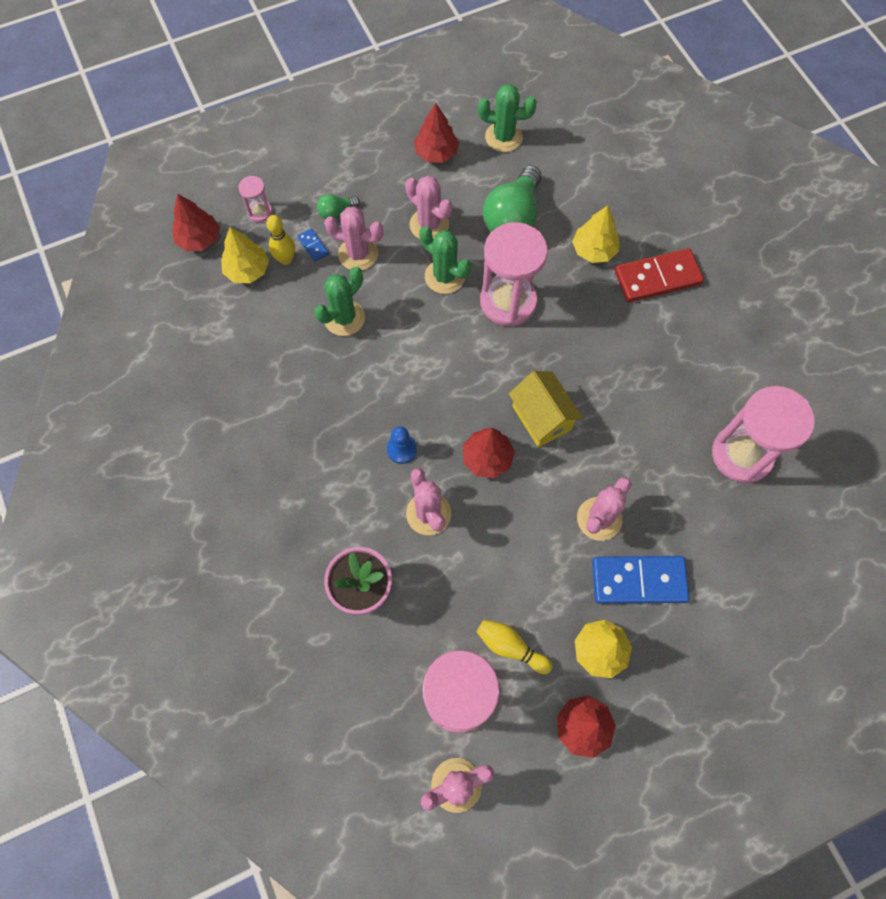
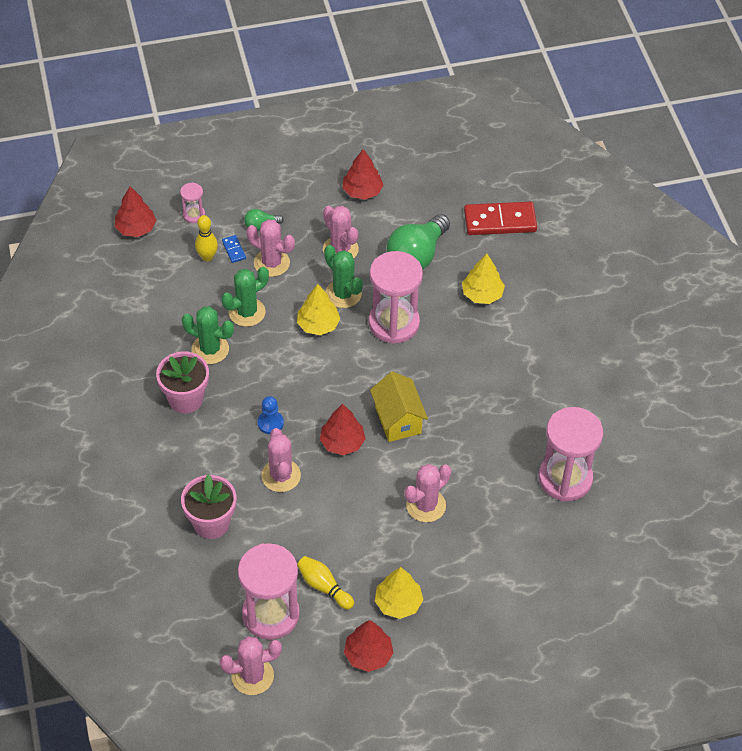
camera: 10 degrees right, 15 degrees down
yellow tree [221,227,269,283] -> yellow tree moved to [297,284,340,335]
green cactus [478,84,537,152] -> green cactus moved to [182,306,234,364]
blue domino [592,556,690,604] -> none
red domino [615,248,704,302] -> red domino moved to [464,202,537,235]
none -> pink flower pot [156,352,209,413]

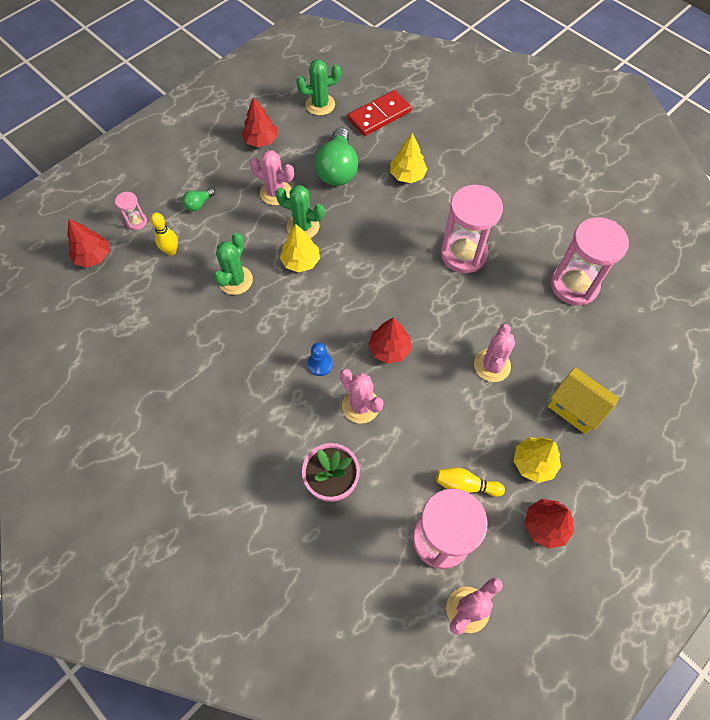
camera: 30 degrees left, 10 degrees up
pink flower pot [156,352,209,413] -> none
green cactus [182,306,234,364] -> green cactus moved to [296,59,341,116]
blue domino [222,235,246,263] -> none
pink cactus [246,219,295,277] -> none
pink hourglass [369,251,423,344] -> pink hourglass moved to [441,185,503,273]
yellow house [370,371,428,442] -> yellow house moved to [548,367,619,434]

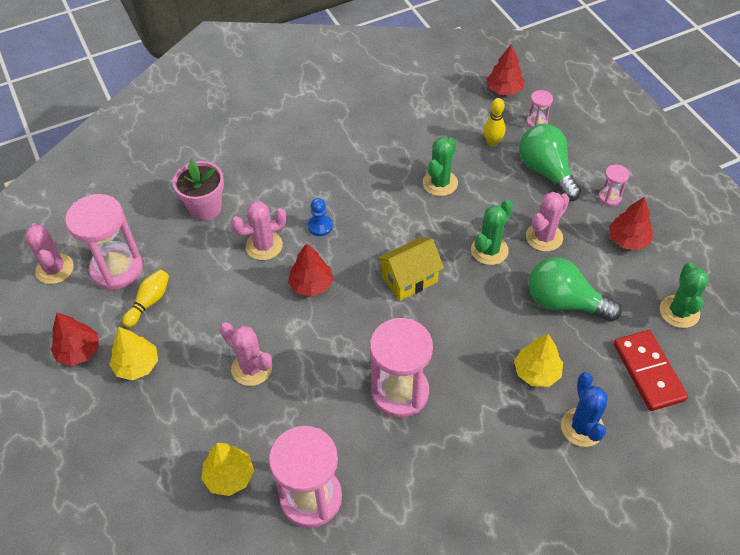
camera: 110 degrees right, 10 degrees down
green light bulb [182,188,215,211] -> green light bulb [519,124,581,201], size x2.17
green cactus [213,233,253,295] -> green cactus turned 75 degrees clockwise [423,137,458,196]
yellow tree [280,224,320,272] -> yellow tree moved to [201,443,254,496]
yellow house [548,367,619,434] -> yellow house moved to [377,237,444,301]
none -> blue cactus [561,372,608,447]
none -> pink hourglass [598,165,629,206]

